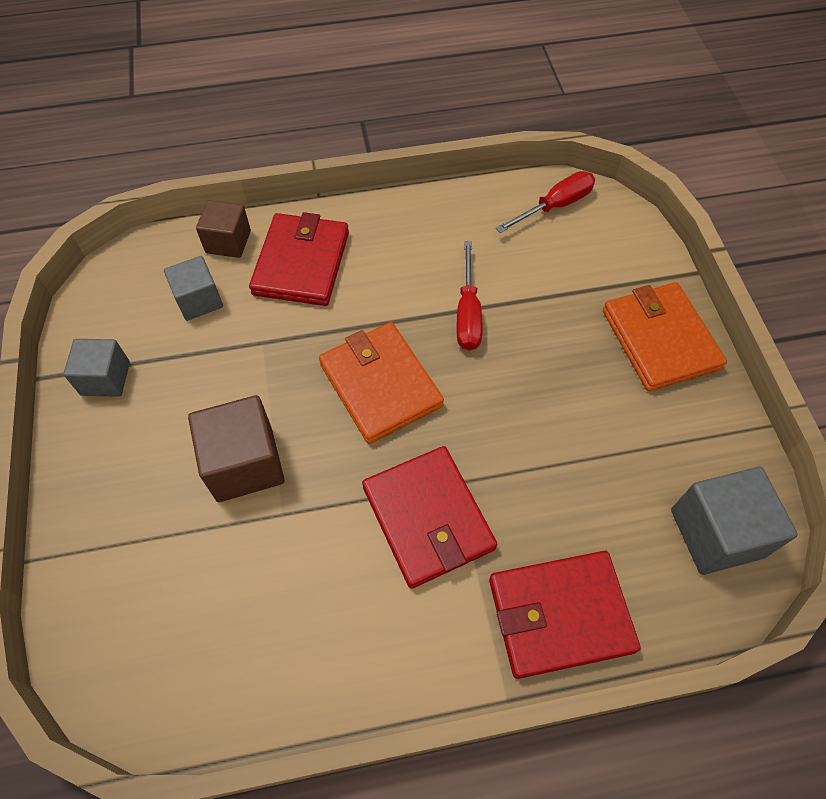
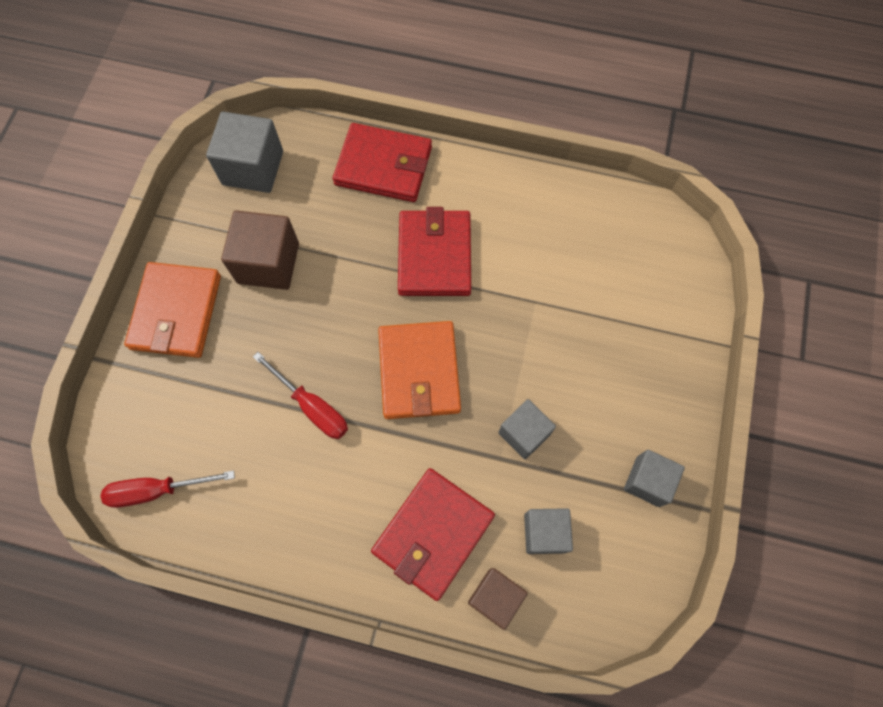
camera: 155 degrees left, 10 degrees up
brown cube [188,395,285,502] -> brown cube moved to [221,210,299,290]
red screwdriver [457,241,483,350] -> red screwdriver turned 105 degrees clockwise [253,352,348,439]
none -> grey cube [498,399,556,459]

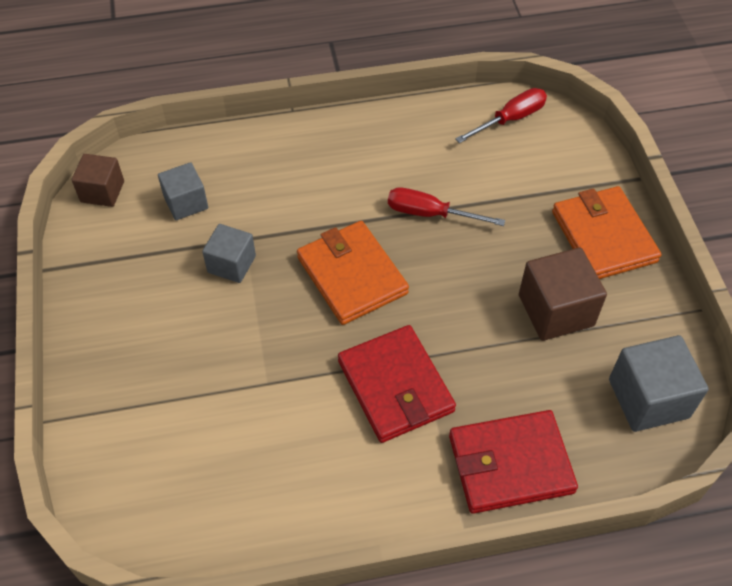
camera: 155 degrees right, 15 degrees down
red wallet [371,468,495,601] -> none
brown cube [468,568,528,630] -> brown cube moved to [72,154,124,207]
grey cube [624,450,685,507] -> none

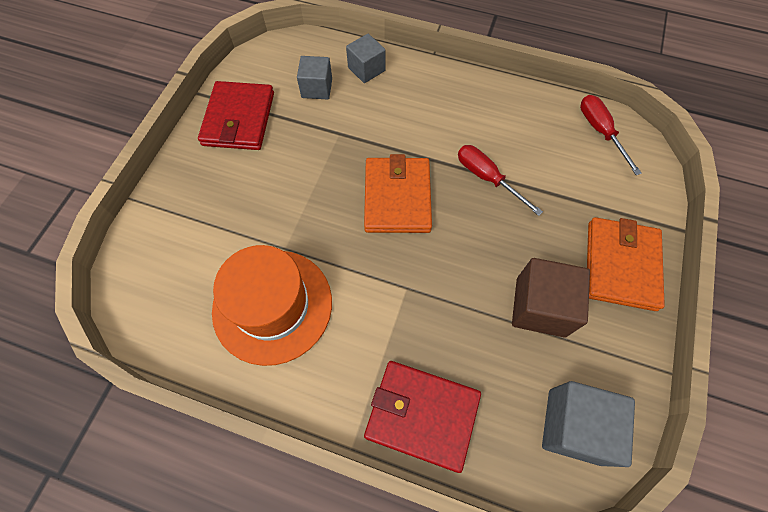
camera: 30 degrees right, 10 degrees up
brown cube [72,154,124,207] -> none
grey cube [202,224,256,283] -> grey cube moved to [346,34,386,83]
red wallet [338,325,456,443] -> red wallet moved to [198,81,274,150]
red screwdriver [455,88,547,143] -> red screwdriver turned 105 degrees counterclockwise [580,95,642,175]
none -> orange hat [212,245,332,366]

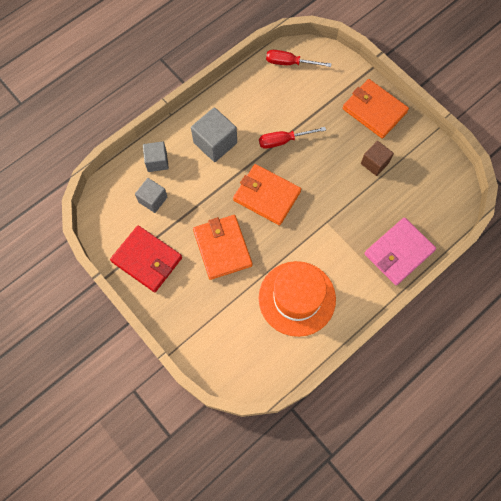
camera: 60 degrees left, 5 degrees up
red wallet [364,361,481,473] -> pink wallet [364,217,436,285]
brown cube [512,258,590,337] -> brown cube [361,141,394,176], size x0.65
grey cube [542,381,635,467] -> grey cube moved to [191,107,237,162]
none -> orange wallet [193,215,252,280]

